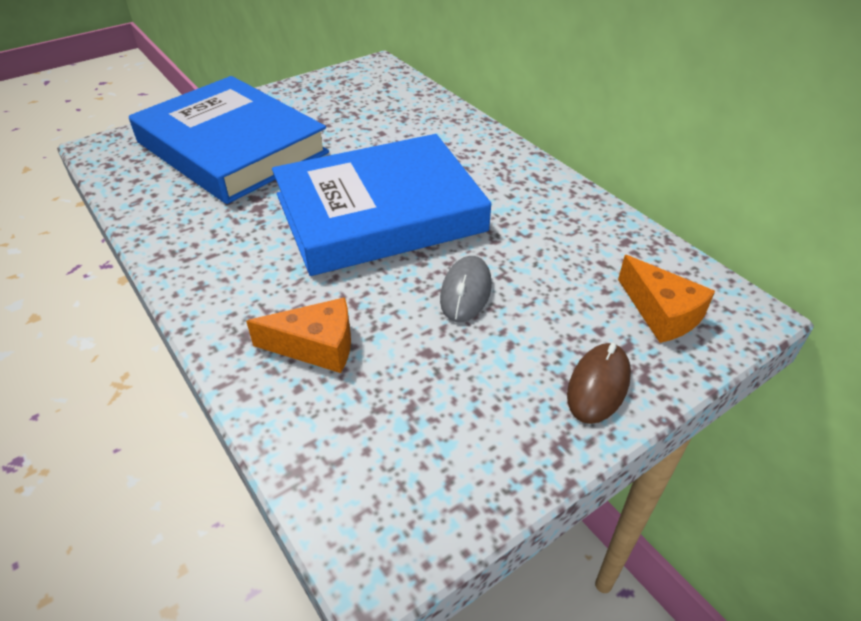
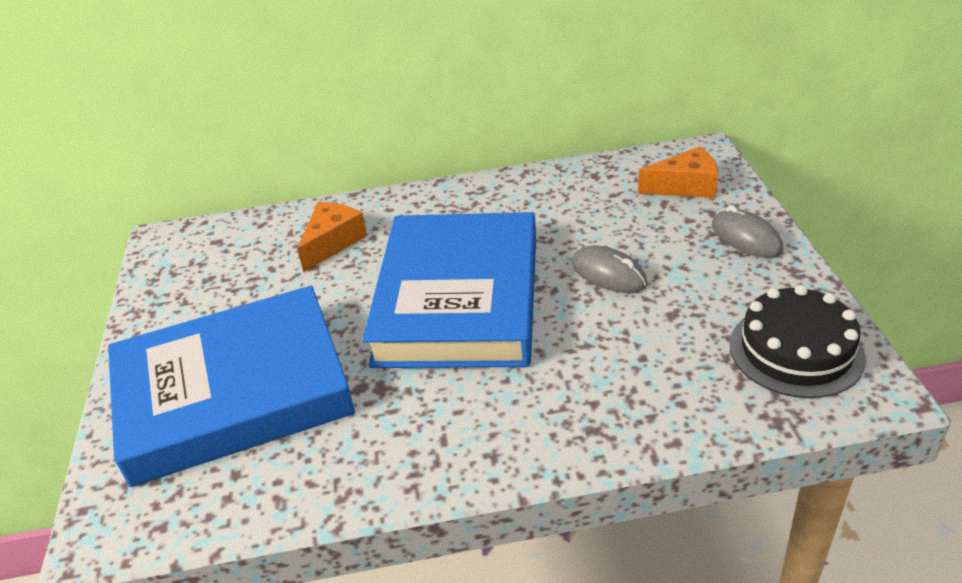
camera: 60 degrees left, 5 degrees down
orange cheese [246,297,351,373] -> orange cheese moved to [297,202,367,272]
brown mouse [567,343,631,424] -> grey mouse [712,206,783,258]
none -> black cake [730,285,866,398]

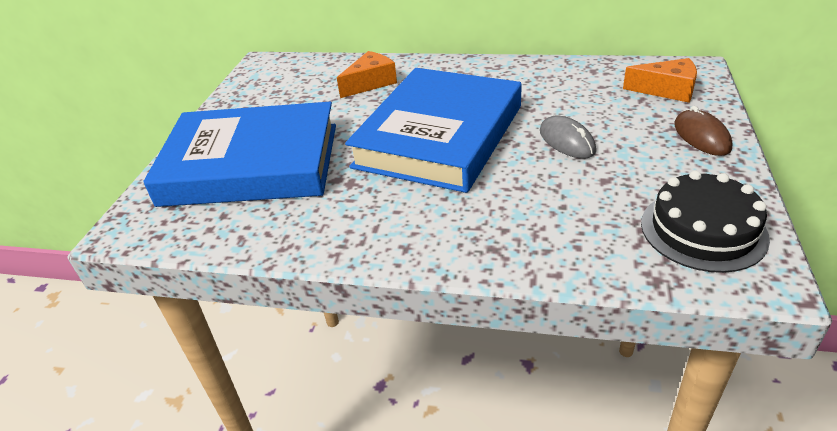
camera: 20 degrees right, 0 degrees up
grey mouse [712,206,783,258] -> brown mouse [674,106,732,156]

